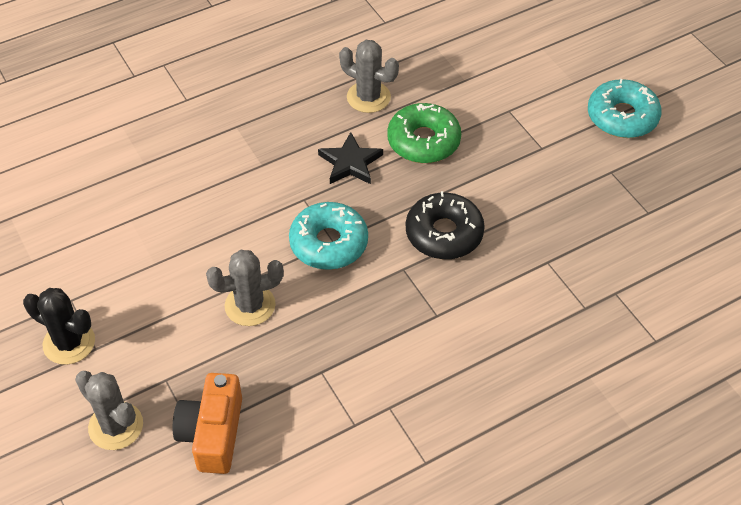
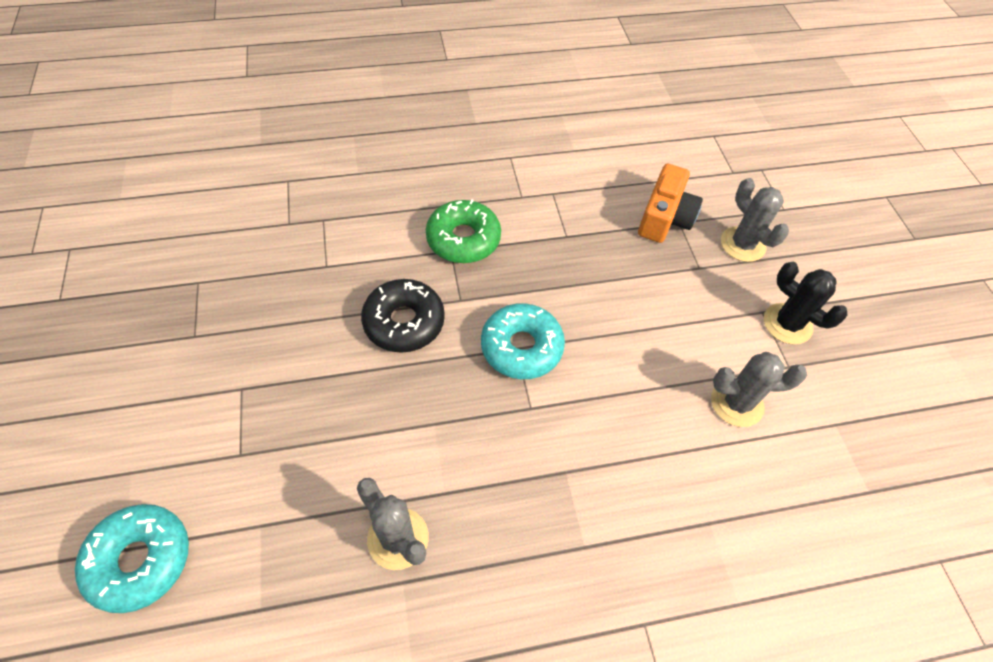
camera: 165 degrees left, 5 degrees up
grey cactus [206,250,284,326] -> grey cactus moved to [711,352,807,427]
black star [318,132,383,184] -> none
green donut [387,103,461,163] -> green donut moved to [426,199,501,263]
turquoise donut [588,79,662,138] -> turquoise donut moved to [75,504,189,613]

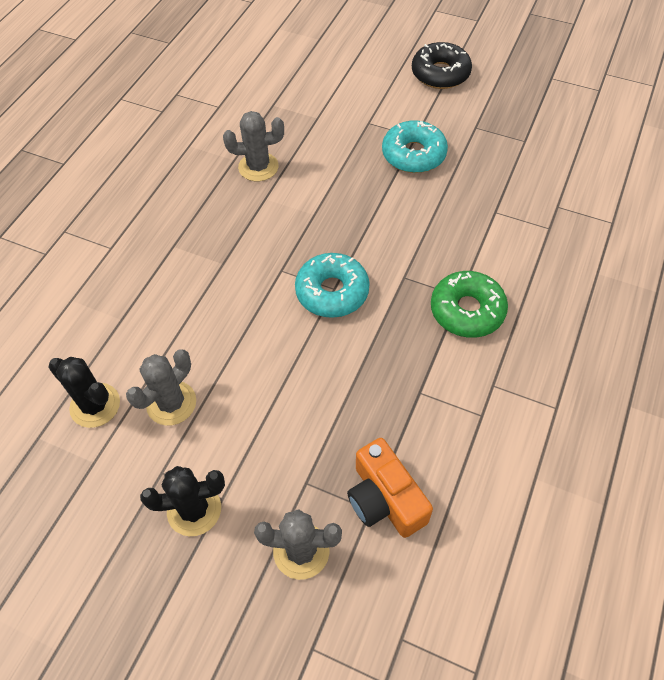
camera: 130 degrees right, 0 degrees up
turquoise donut [75,504,189,613] -> turquoise donut moved to [382,120,448,173]
black donut [361,279,445,353] -> black donut moved to [412,42,472,89]
none -> black cactus [48,357,120,428]

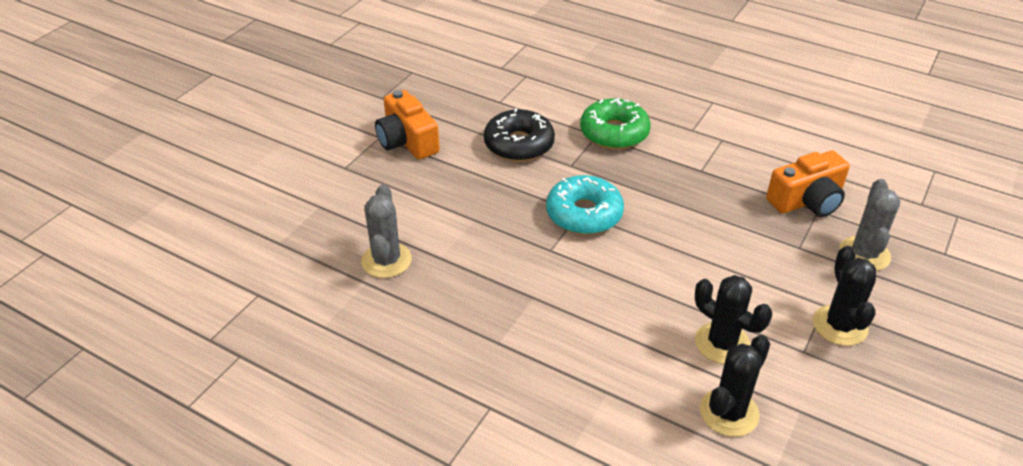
camera: 85 degrees left, 15 degrees down
grey cactus [126,349,196,425] -> black cactus [695,275,772,364]
turquoise donut [382,120,448,173] -> orange camera [375,90,440,160]
black donut [412,42,472,89] -> black donut moved to [484,108,555,162]

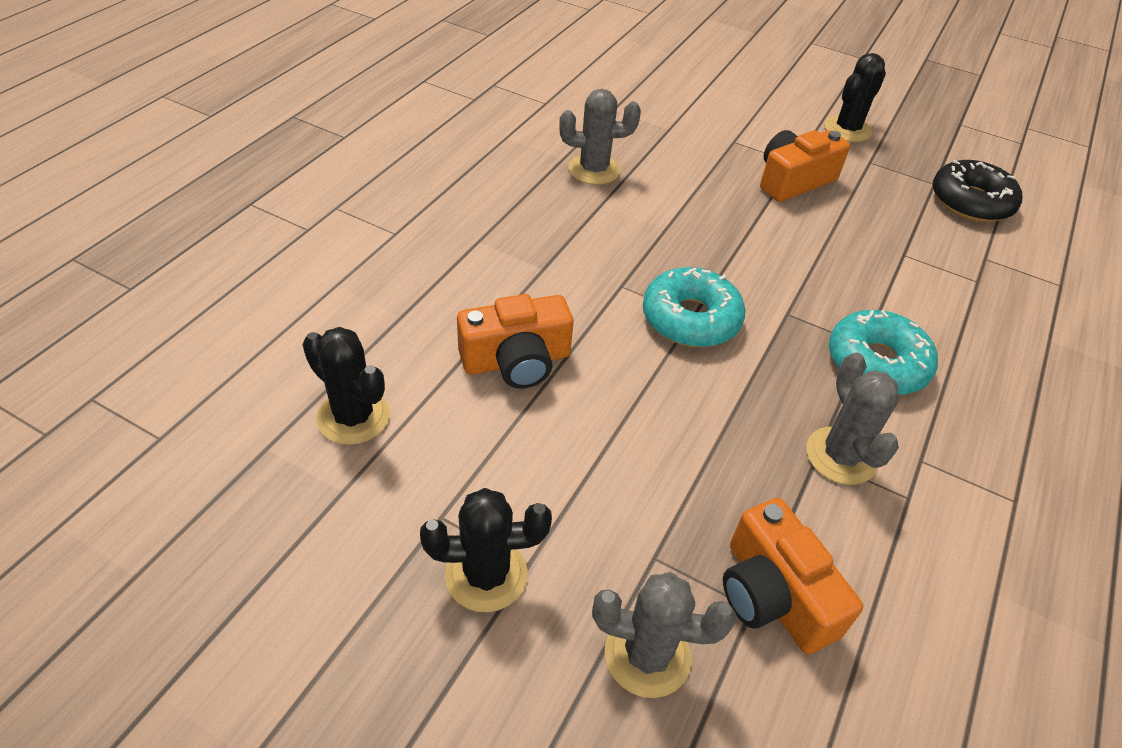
camera: 85 degrees right, 5 degrees up
black donut [484,108,555,162] -> black donut moved to [933,160,1023,222]
green donut [580,98,651,149] -> turquoise donut [829,310,938,395]
black cactus [695,275,772,364] -> black cactus moved to [824,53,886,142]
none -> orange camera [457,294,574,389]
none -> grey cactus [806,352,899,485]

